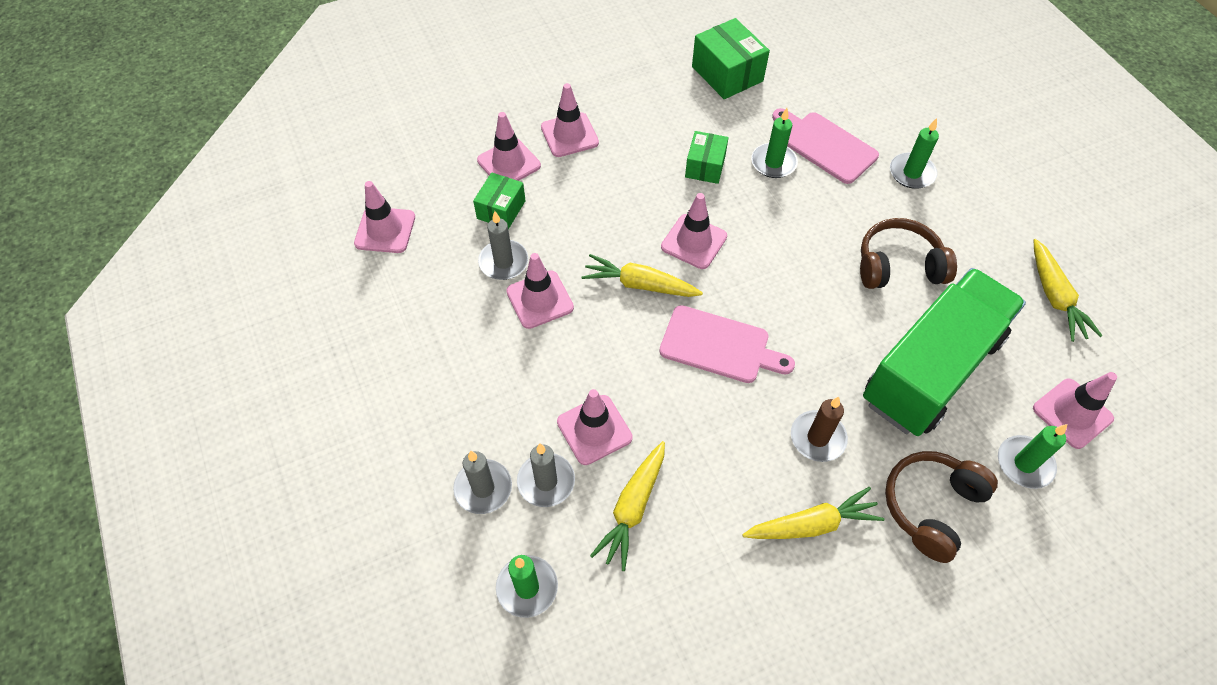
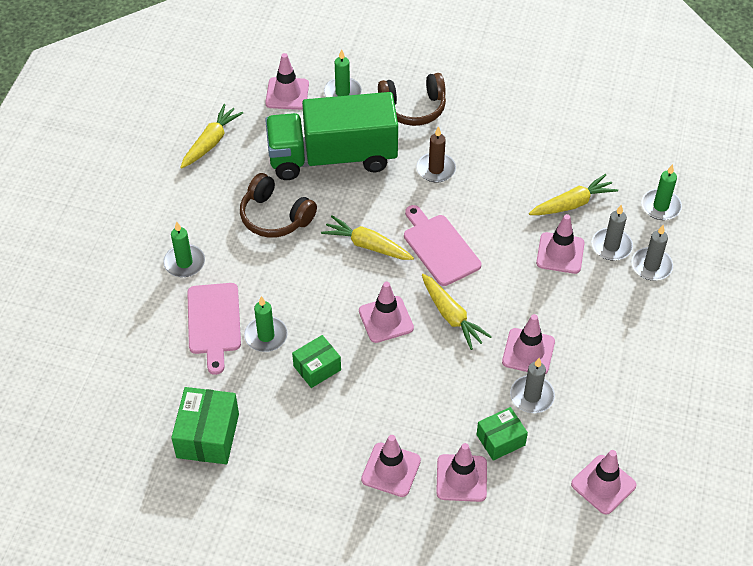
camera: 140 degrees left, 5 degrees down
yellow carrot [742,487,884,539] -> yellow carrot moved to [321,216,414,260]

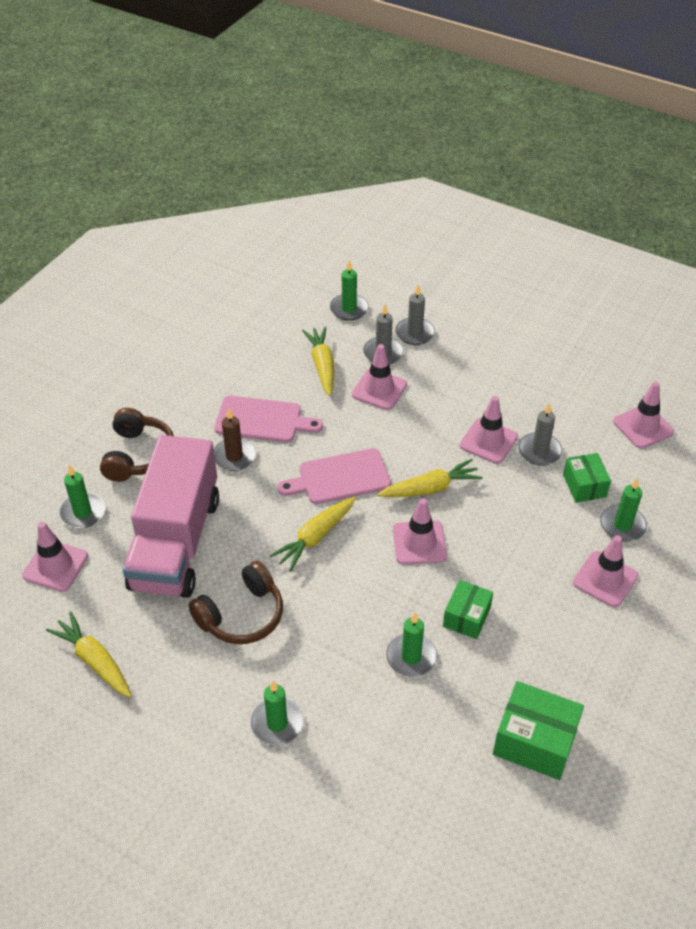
camera: 75 degrees left, 5 degrees down
pink cutting board [187,283,241,375] -> pink cutting board moved to [214,396,323,443]
green truck [265,92,398,180] -> pink truck [122,435,219,598]
green box [292,335,341,388] -> green box turned 45 degrees clockwise [443,580,493,639]
pink traffic cone [436,443,487,502] -> green candle [600,477,647,541]

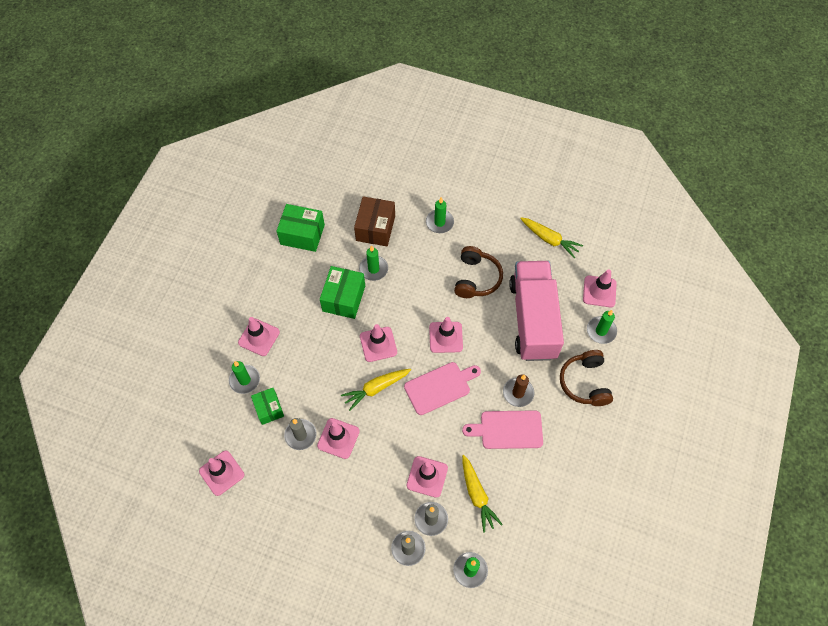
camera: 170 degrees right, 15 degrees up
brown headphones [188,561,283,644] -> brown headphones turned 150 degrees clockwise [454,246,503,298]
yellow carrot [270,497,356,572] -> pink traffic cone [429,317,463,353]
green box [443,580,493,639] -> green box [320,266,365,319], size x1.56
none -> brown box [354,196,395,246]

